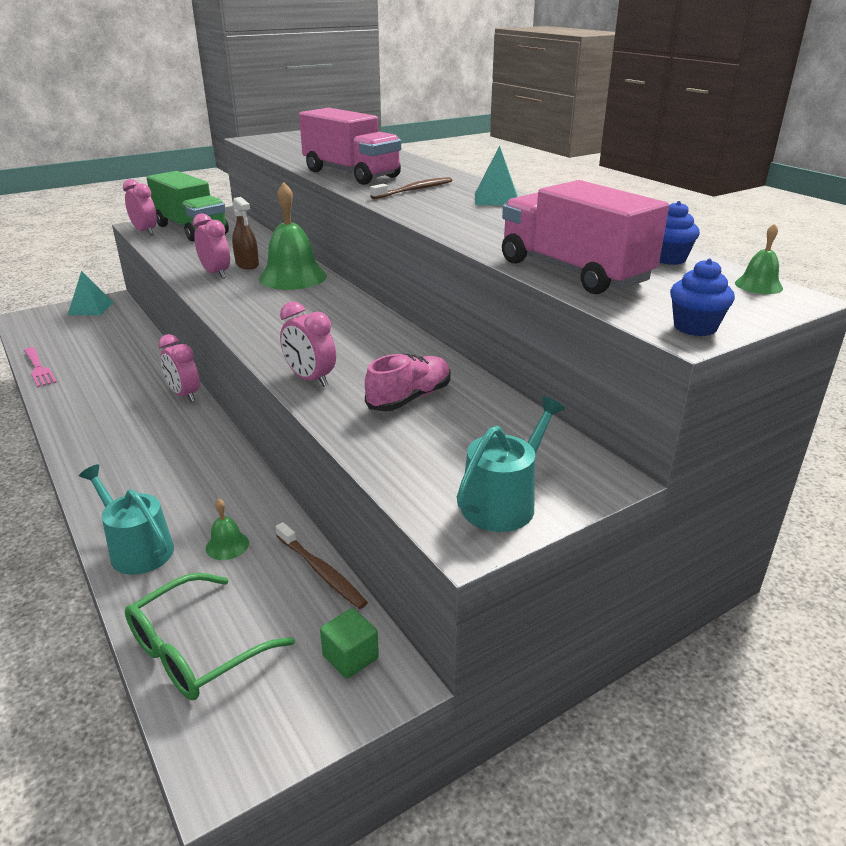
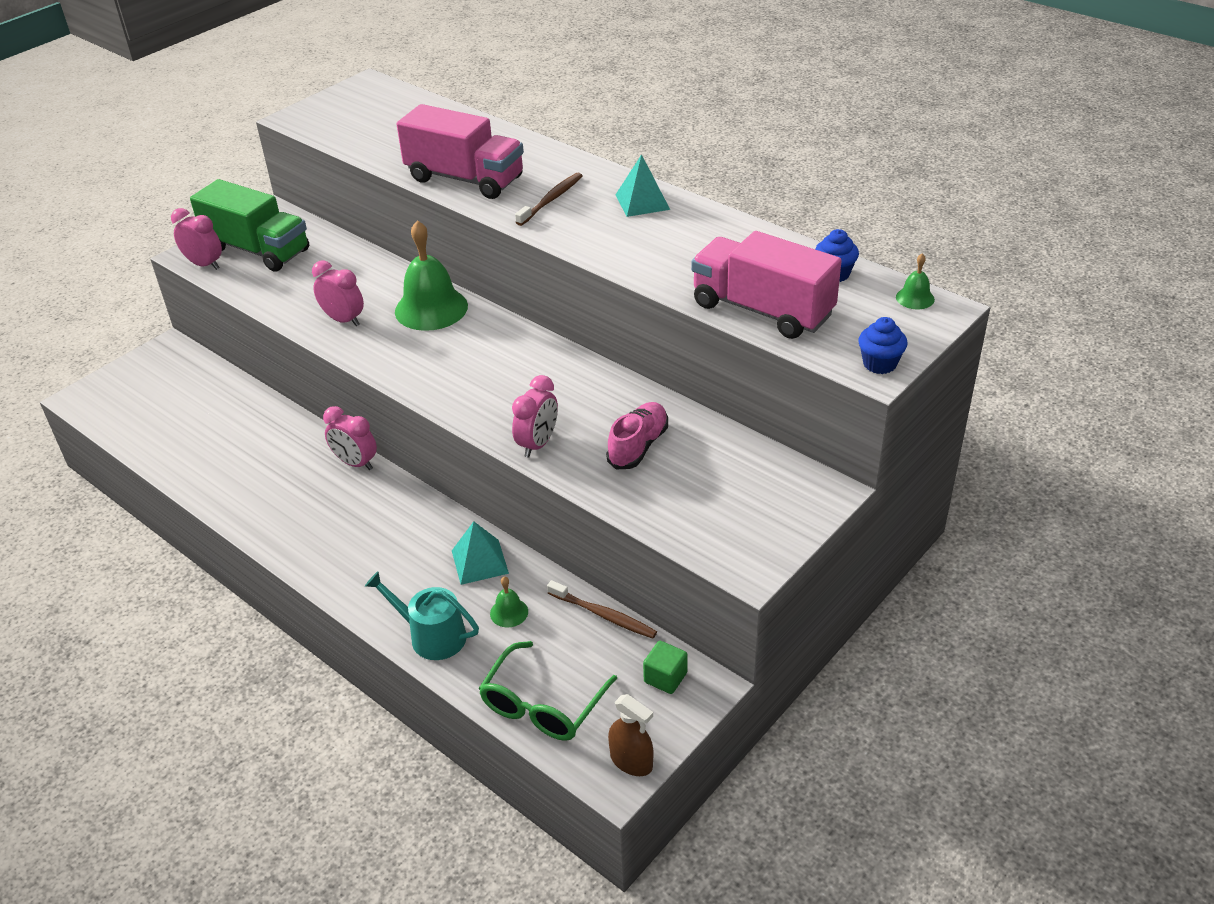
camera: 15 degrees left, 10 degrees up
pink fork [24,347,57,387] -> none
turquoise pyramid [68,271,113,315] -> turquoise pyramid moved to [452,521,509,585]
brown spray bottle [232,197,259,269] -> brown spray bottle moved to [608,694,654,776]
pink clock [280,301,336,387] -> pink clock turned 90 degrees counterclockwise [512,375,558,458]
turquoise watering can [457,396,565,532] -> none

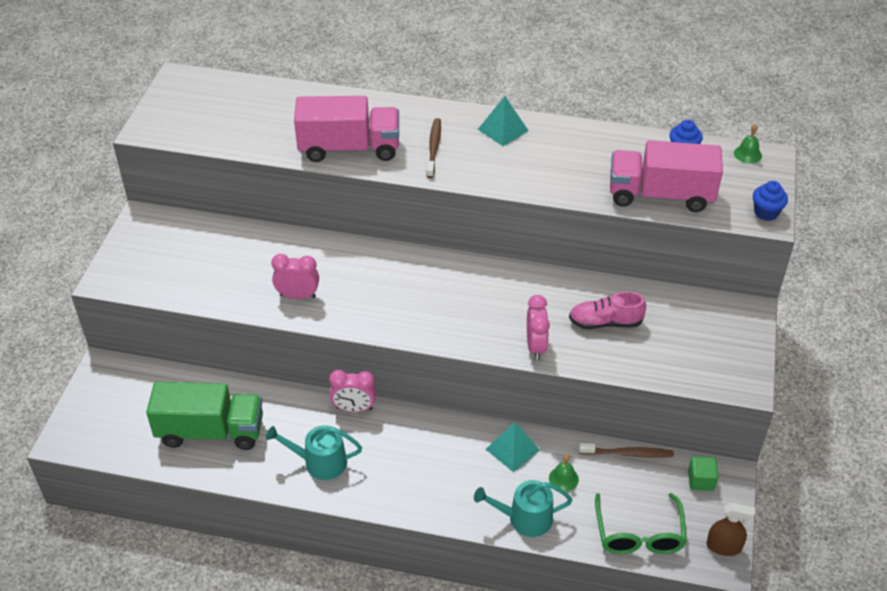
camera: 30 degrees left, 5 degrees up
pink clock [171,208,222,270] -> none
green truck [190,179,309,272] -> green truck moved to [146,381,263,450]
green bell [395,220,468,331] -> none
pink shoe [606,402,668,469] -> pink shoe turned 90 degrees counterclockwise [569,291,646,329]
none -> turquoise watering can [266,425,362,480]

